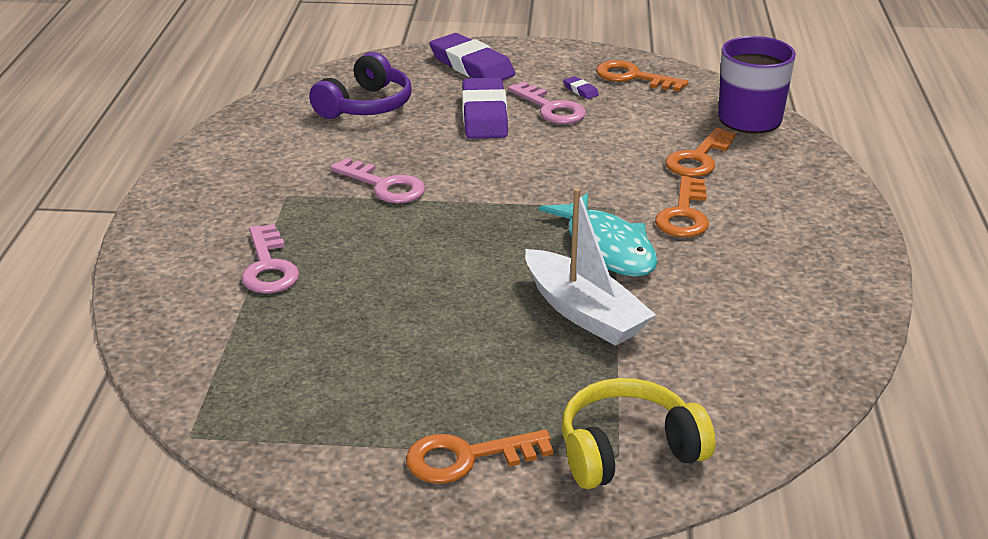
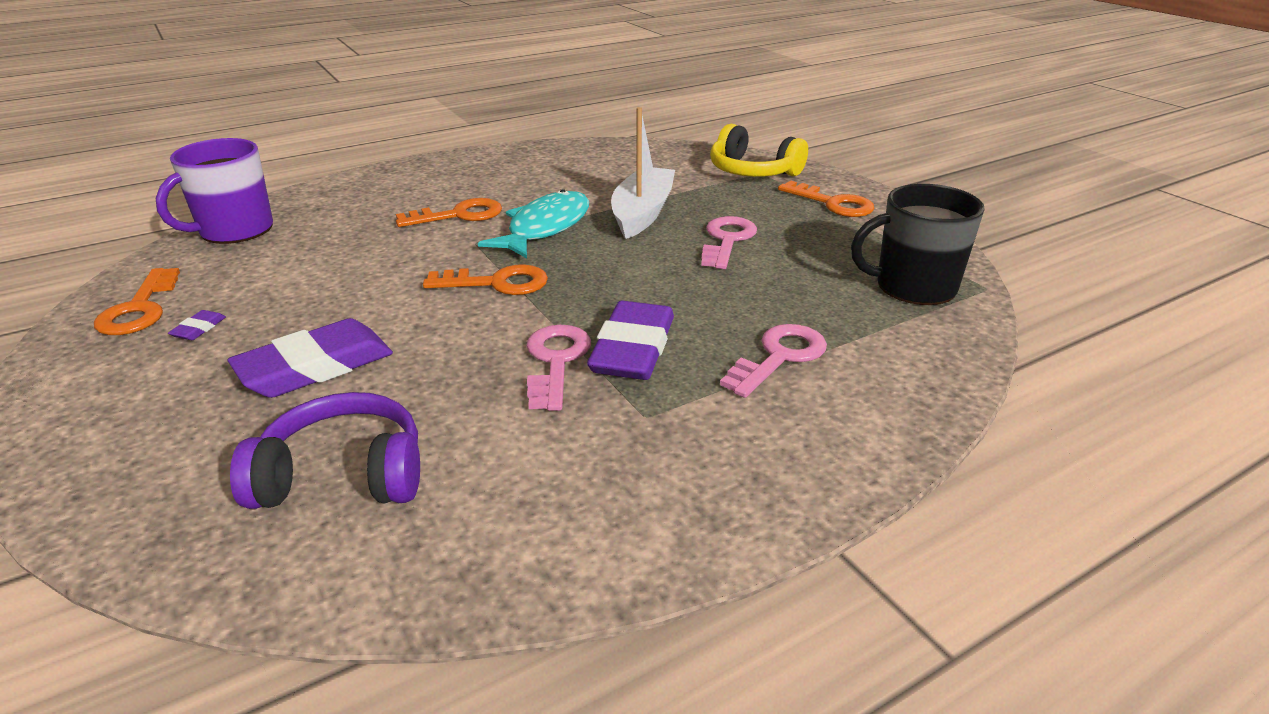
camera: 125 degrees left, 0 degrees up
purple eraser [430,33,515,81] -> purple eraser moved to [587,301,674,380]
pink key [508,82,586,124] -> pink key moved to [701,216,757,269]
orange key [665,127,736,177] -> orange key moved to [423,264,548,295]
none -> black mug [851,184,985,305]

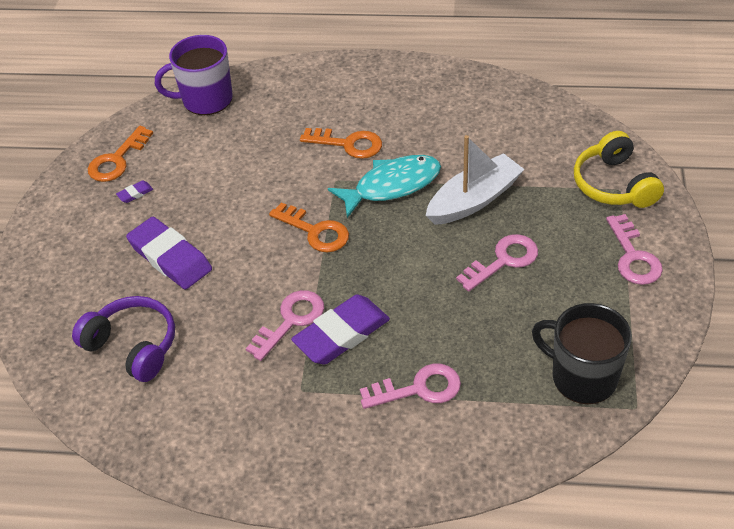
camera: 40 degrees right, 15 degrees up
purple eraser [228,318,393,398] -> purple eraser turned 45 degrees clockwise [126,217,212,289]
orange key [778,180,875,217] -> pink key [606,214,663,285]

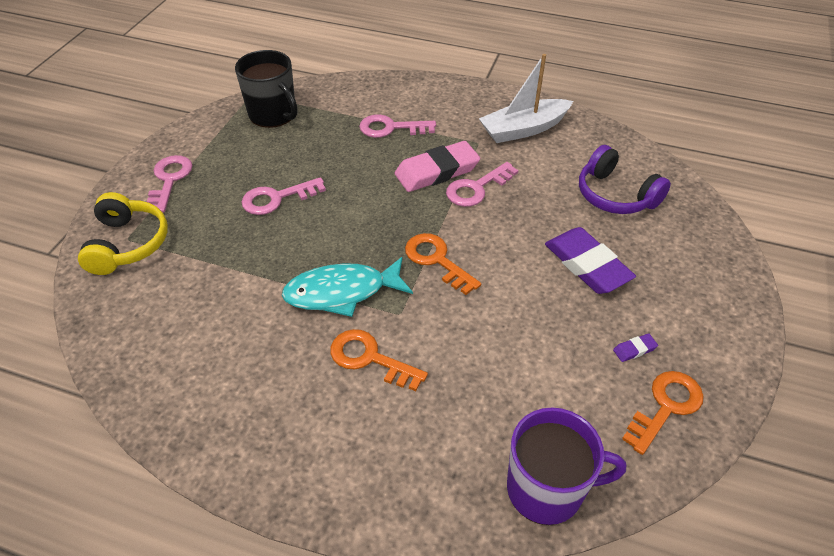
camera: 170 degrees left, 0 degrees up
purple eraser [291,295,390,364] -> pink eraser [395,141,480,192]
white boat [425,135,524,225] -> white boat moved to [479,54,573,143]

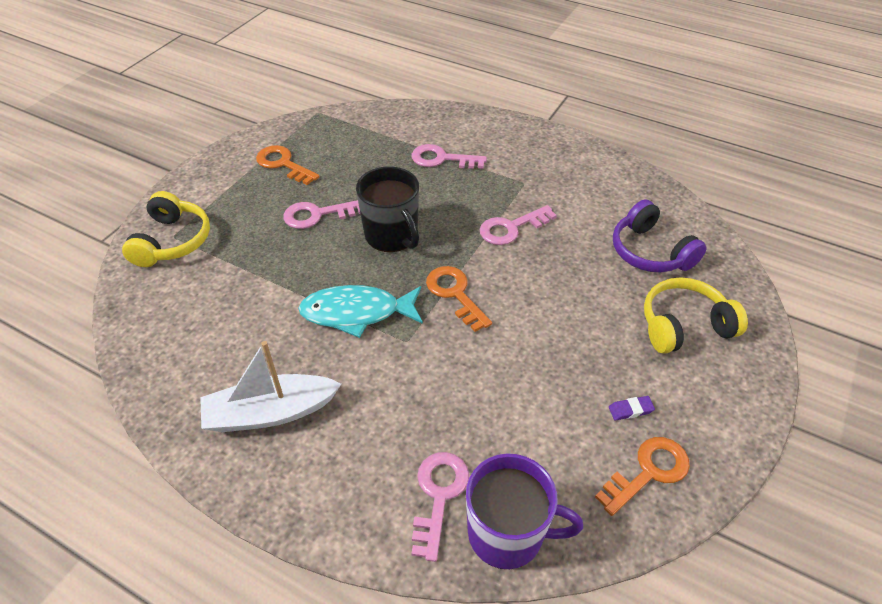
camera: 10 degrees right, 0 degrees up
pink key [147,155,193,213] -> pink key moved to [411,452,469,562]
black mug [235,50,298,128] -> black mug moved to [356,166,419,252]
orange key [330,329,428,391] -> orange key moved to [256,145,319,185]
pink eraser [395,141,480,192] -> none
white boat [479,54,573,143] -> white boat moved to [200,341,341,432]
purple eraser [545,227,636,294] -> none
none -> yellow headphones [644,277,748,354]

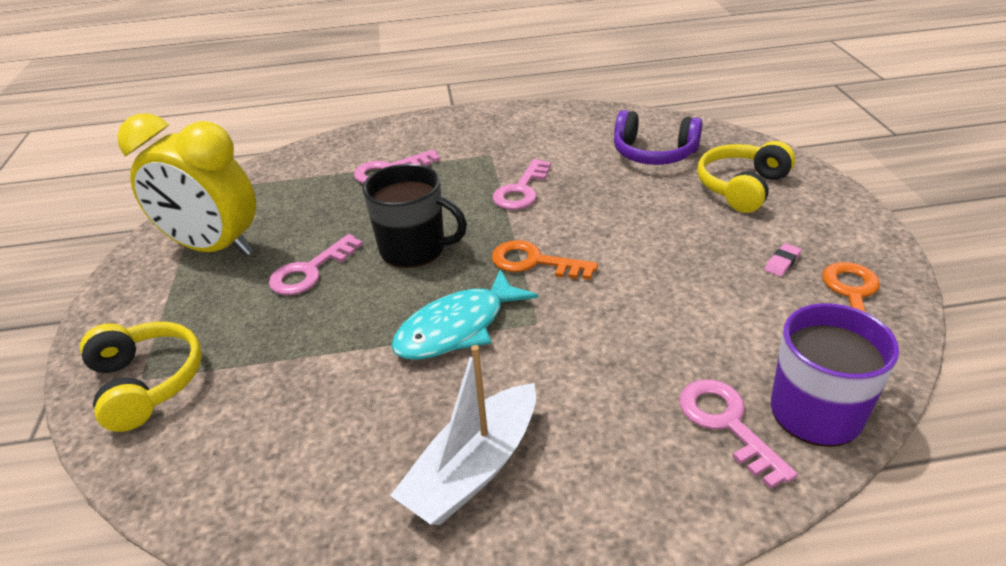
camera: 35 degrees left, 10 degrees down
orange key [256,145,319,185] -> yellow clock [117,114,256,256]
purple eraser [609,396,655,420] -> pink eraser [765,243,801,277]

